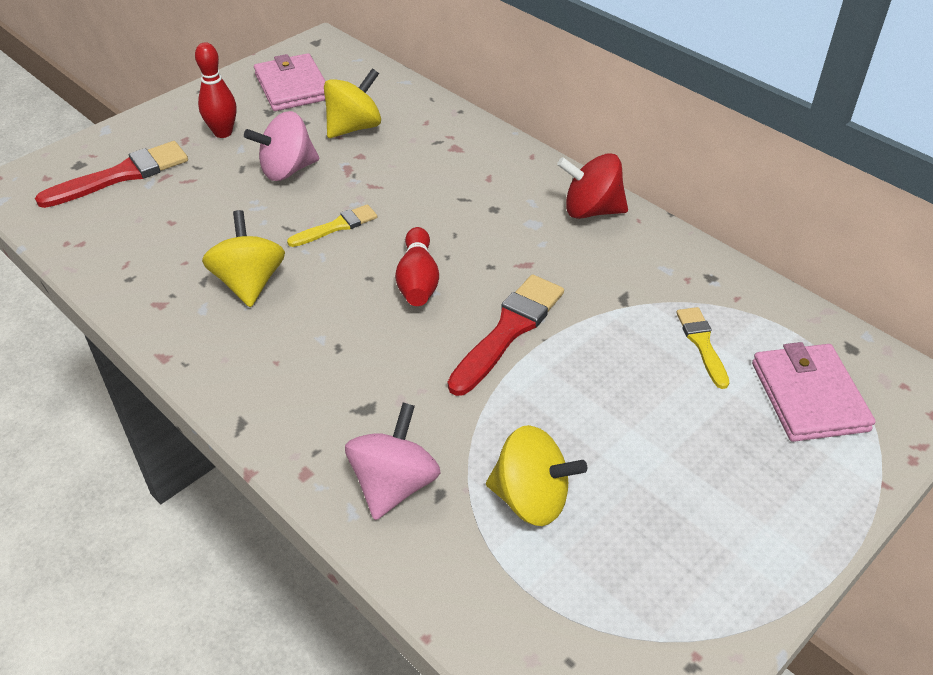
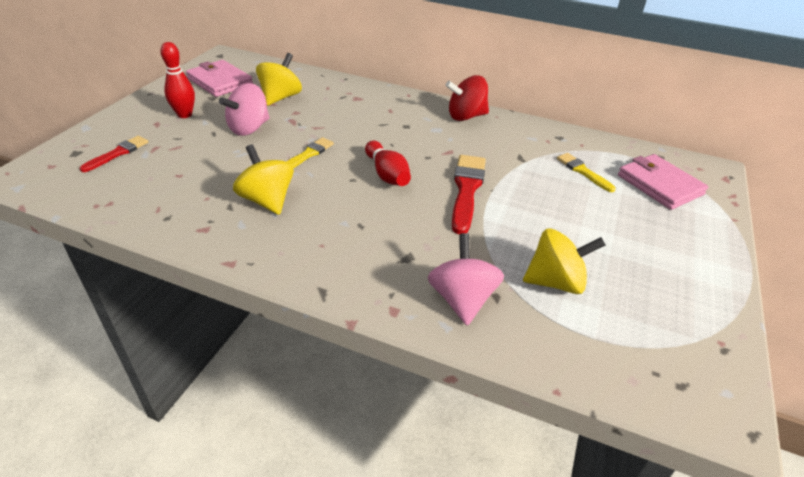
camera: 25 degrees left, 5 degrees down
red brush [35,141,188,208] -> red brush [80,136,148,172], size x0.59

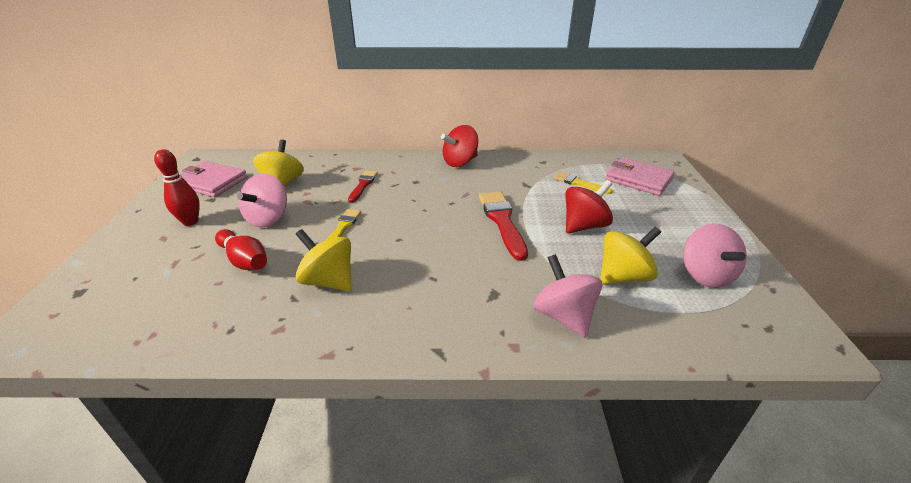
camera: 20 degrees left, 5 degrees down
red brush [80,136,148,172] -> red brush moved to [348,170,378,203]
red bowling pin [365,141,411,186] -> red bowling pin moved to [215,229,267,270]
none -> red spinning top [565,180,613,234]
none -> pink spinning top [683,223,747,288]

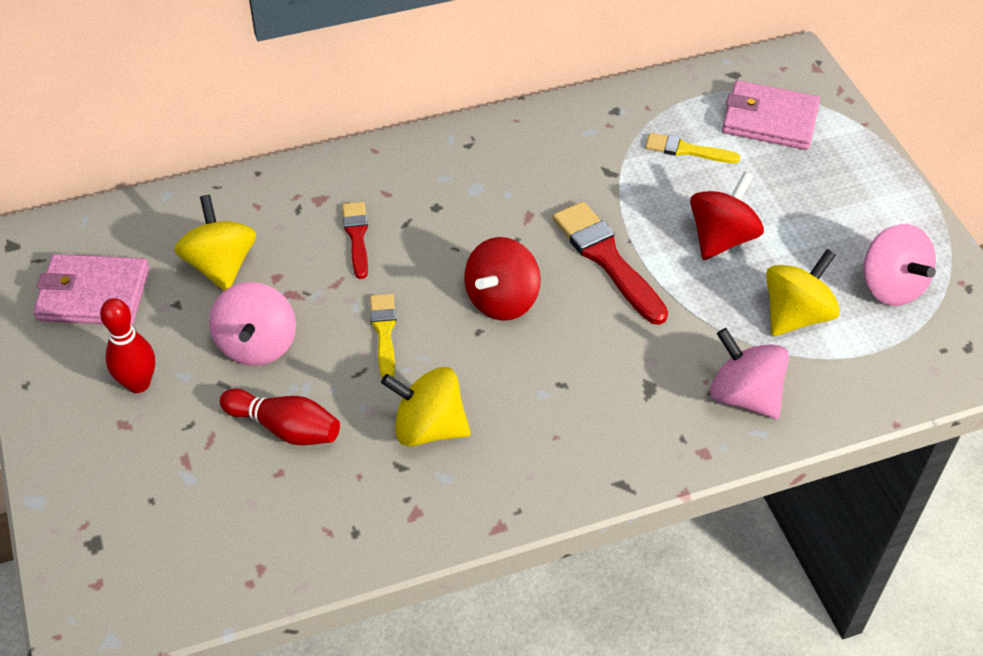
camera: 20 degrees left, 15 degrees up
red spinning top [441,125,478,167] -> red spinning top moved to [464,237,541,321]

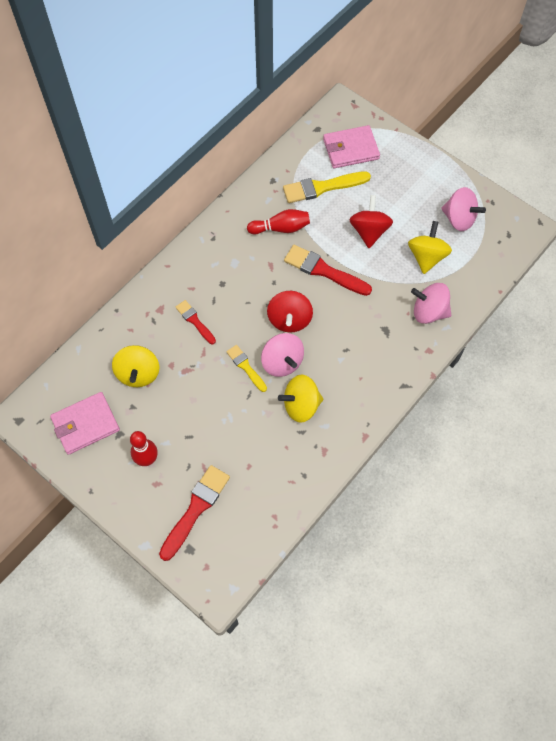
camera: 30 degrees left, 15 degrees up
yellow spinning top [174,195,256,291] -> yellow spinning top turned 135 degrees counterclockwise [112,345,159,387]
pink spinning top [209,282,296,366] -> pink spinning top moved to [261,333,304,377]
red bowling pin [220,388,340,445] -> red bowling pin moved to [247,209,310,234]
yellow brush [645,133,740,163] -> yellow brush [283,171,371,203], size x1.68
none -> red brush [159,465,230,561]

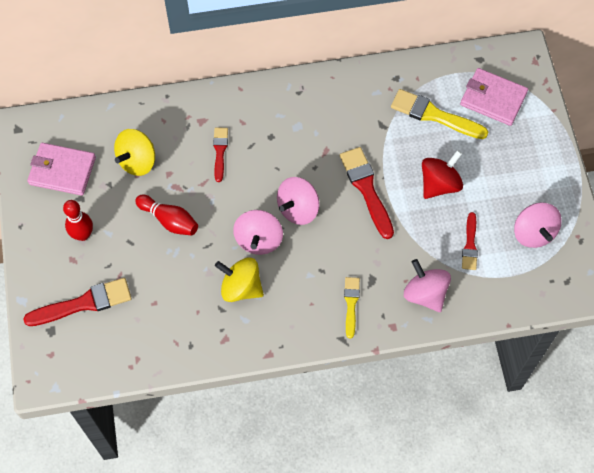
camera: 40 degrees right, 0 degrees up
yellow brush [226,345,267,392] -> yellow brush moved to [344,277,360,338]
red bowling pin [247,209,310,234] -> red bowling pin moved to [135,195,198,236]
red spinning top [267,291,313,332] -> pink spinning top [277,177,319,225]
yellow spinning top [408,221,452,274] -> red brush [462,212,478,270]

